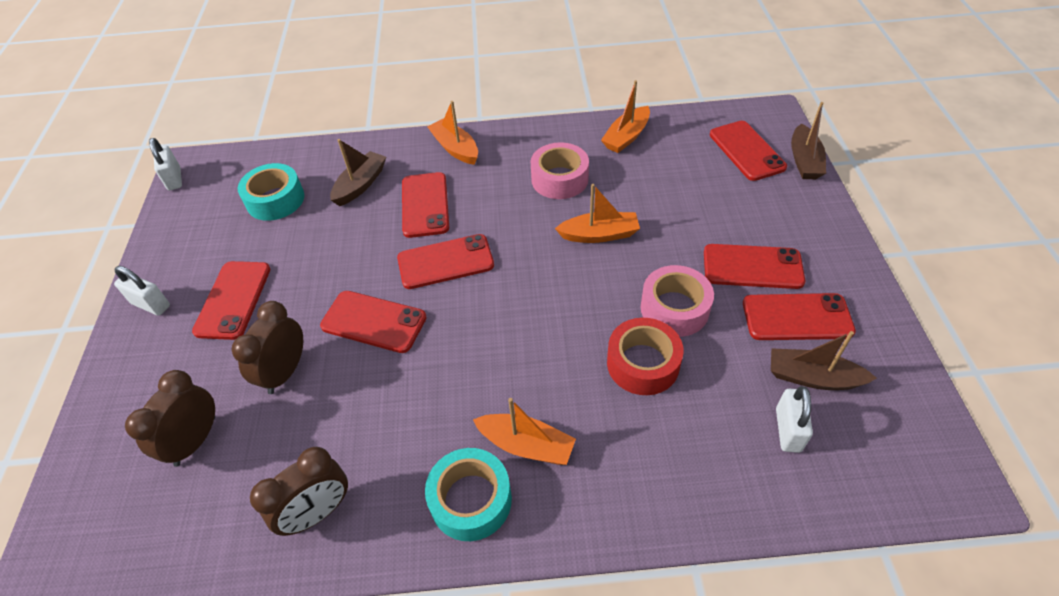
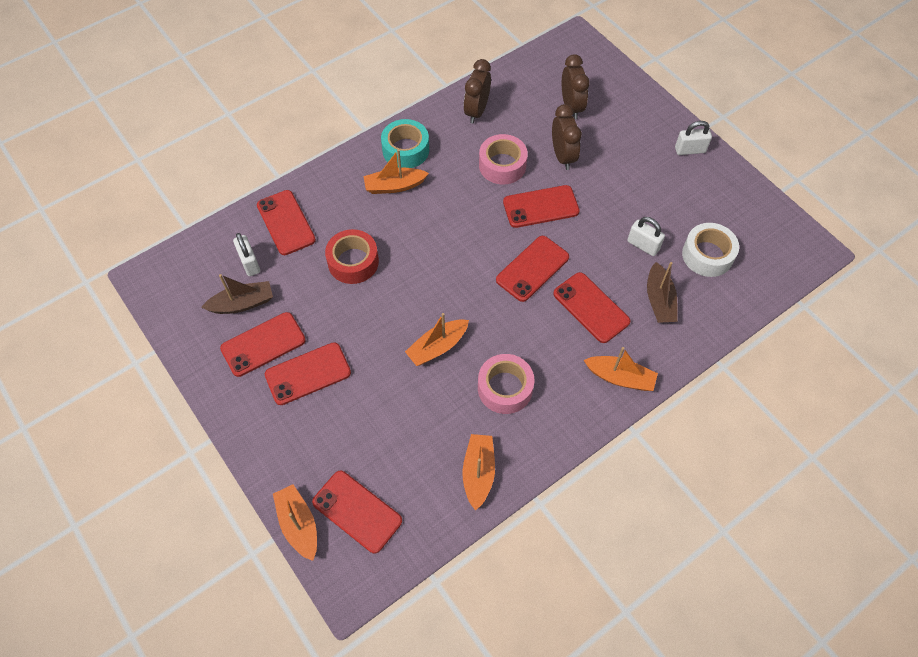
camera: 145 degrees right, 10 degrees up
white padlock [149,138,182,190] -> white padlock moved to [627,217,665,256]
red phone [192,261,270,340] -> red phone moved to [257,190,316,255]
turquoise tape [238,163,304,221] -> white tape [682,223,739,277]
pink tape [641,265,714,337] -> pink tape moved to [479,134,528,184]
brown boat [791,102,826,179] -> orange boat [273,484,317,561]

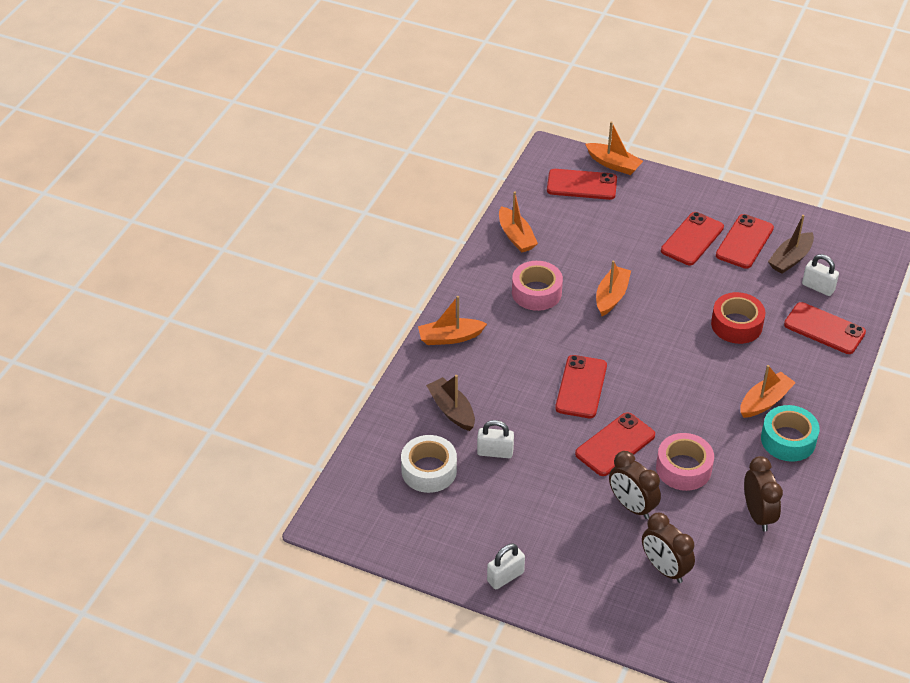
camera: 150 degrees right, 15 degrees down
red phone [553,272,630,343] -> none

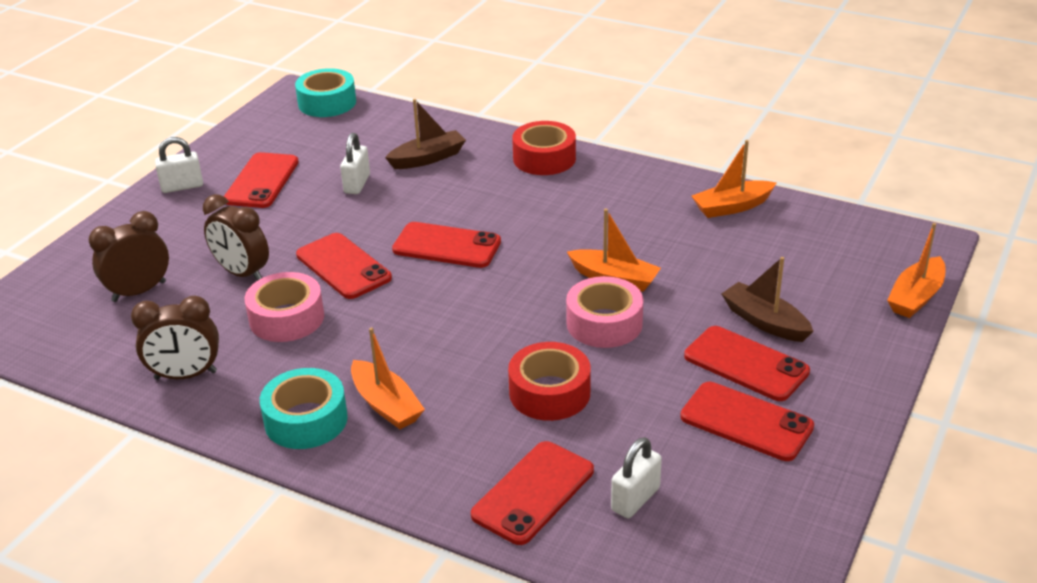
camera: 95 degrees right, 10 degrees down
white tape [401,435,457,493] -> none
orange boat [418,296,487,345] -> red tape [512,121,576,175]
white padlock [487,544,525,589] -> white padlock turned 75 degrees counterclockwise [155,137,203,193]
pink tape [512,261,563,311] -> pink tape moved to [566,276,643,348]
red phone [547,169,617,200] -> red phone moved to [224,152,299,208]
brown clock [609,451,661,519] -> brown clock turned 105 degrees counterclockwise [203,194,269,281]
brown boat [768,215,814,274] -> brown boat moved to [721,257,813,342]
none -> turquoise tape [295,68,356,117]

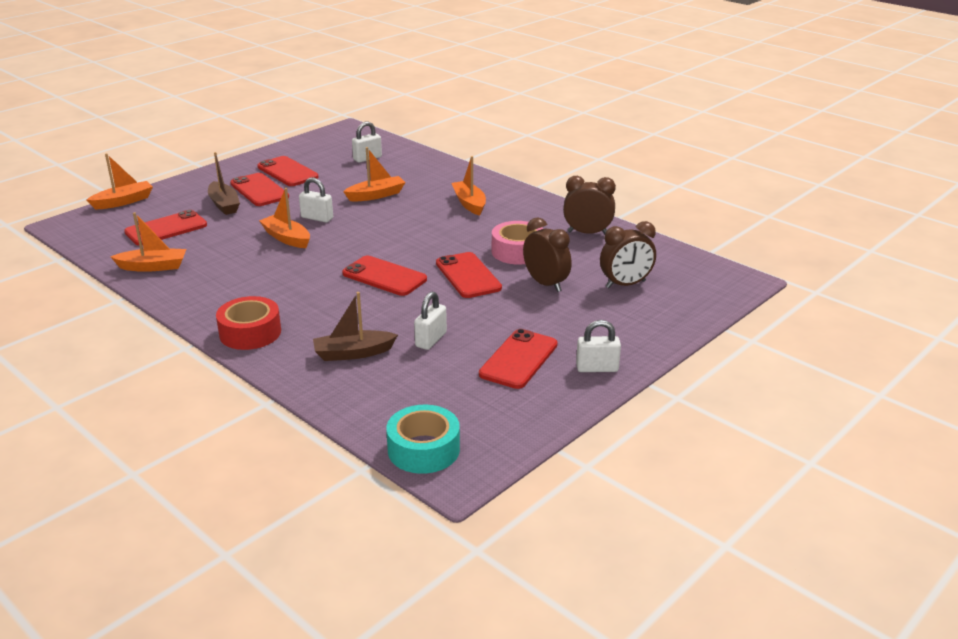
camera: 165 degrees left, 5 degrees down
turquoise tape [260,368,348,449] -> none
red phone [471,441,594,545] -> red phone moved to [124,210,207,246]
red tape [508,342,591,421] -> orange boat [343,147,406,201]
pink tape [566,276,643,348] -> white padlock [299,177,333,222]

